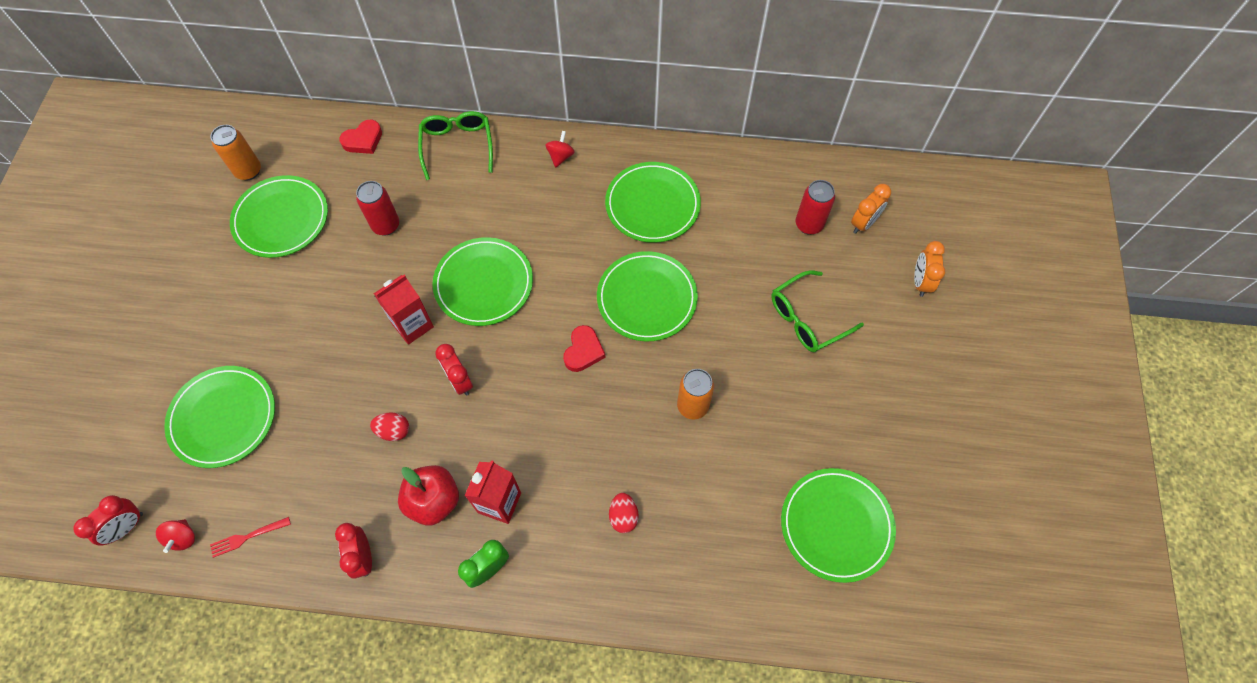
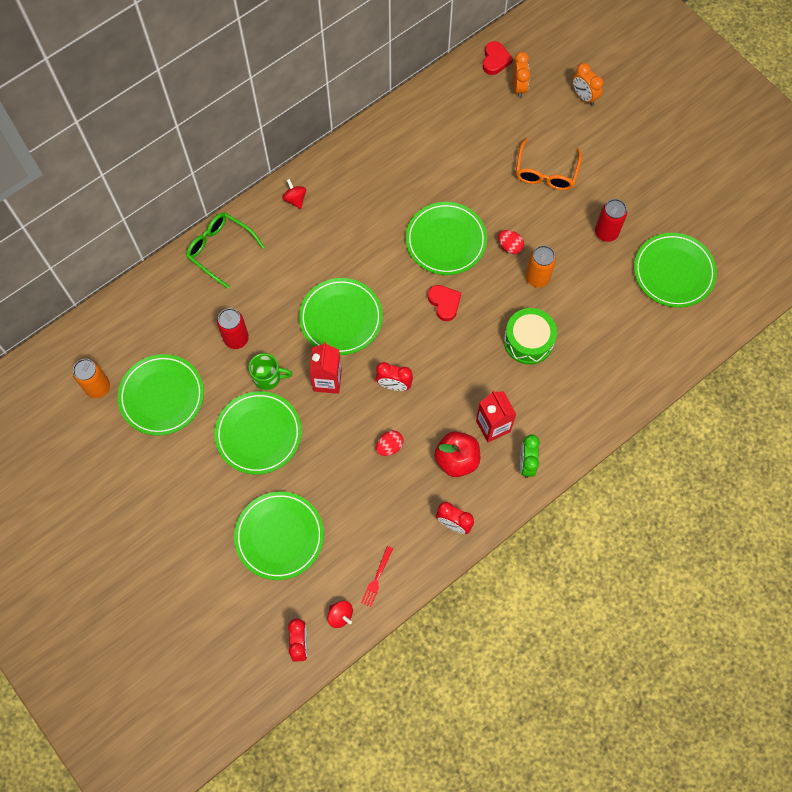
camera: 45 degrees left, 5 degrees up
red heart [339,120,382,154] -> red heart moved to [483,41,513,75]
green plate [605,162,701,243] -> green plate moved to [214,391,302,475]
red egg [609,493,639,533] -> red egg moved to [498,230,524,254]
green glasses [771,270,864,352] -> orange glasses [516,138,582,190]
red can [796,180,835,235] -> red can moved to [595,199,627,242]
none -> green mug [249,353,292,390]
none -> green drum [504,308,557,364]

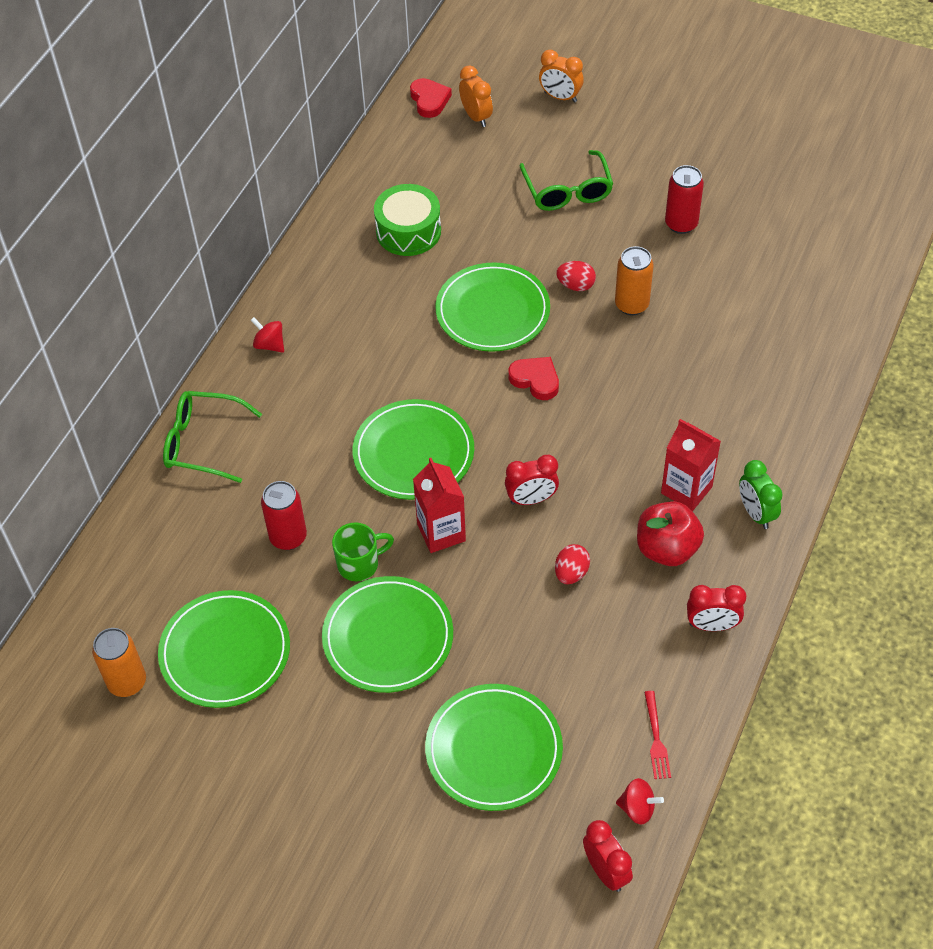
camera: 25 degrees left, 15 degrees down
green drum [504,308,557,364] -> green drum moved to [374,184,441,256]
orange glasses [516,138,582,190] -> green glasses [520,150,613,211]
green plate [634,233,717,308] -> none

